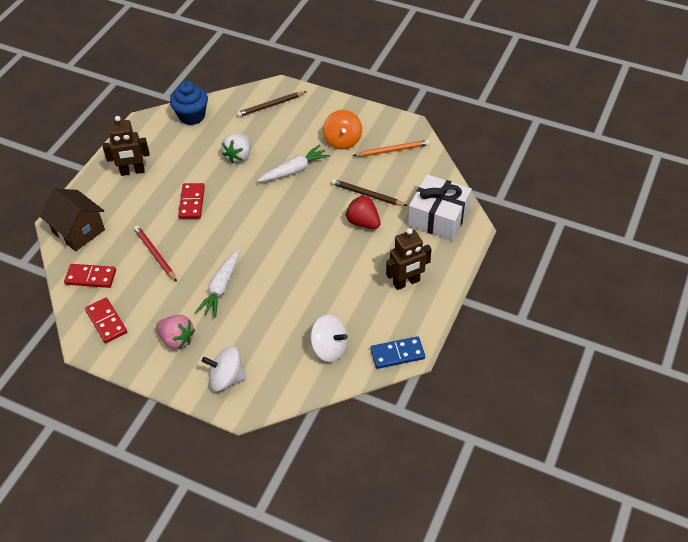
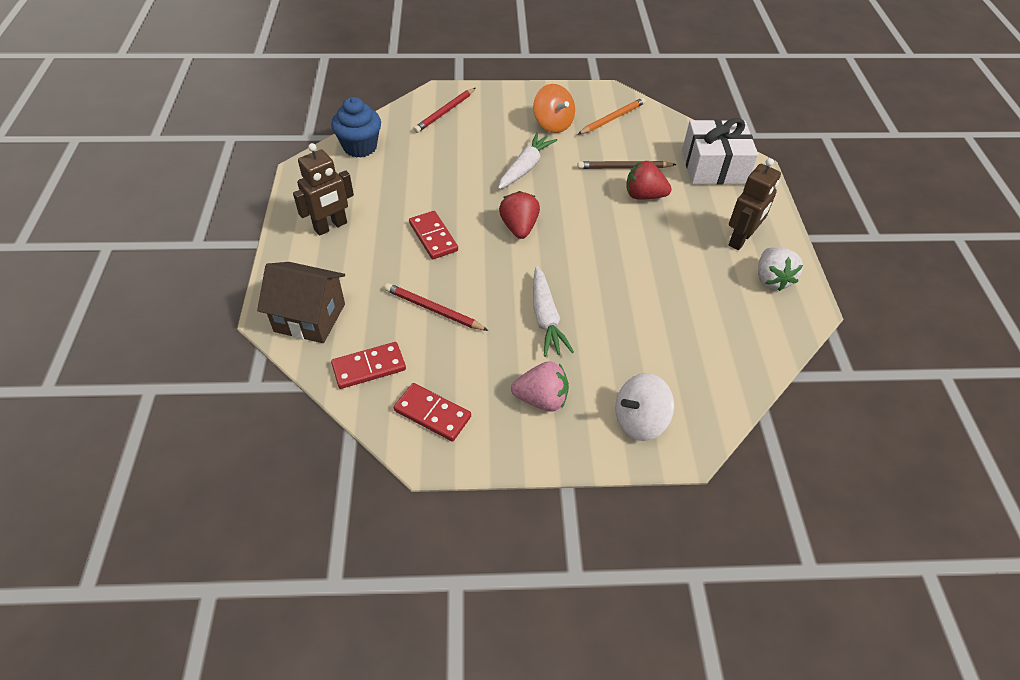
camera: 30 degrees left, 0 degrees up
white strawberry [221,134,251,163] -> white strawberry moved to [758,247,803,291]
brown pencil [237,92,306,117] -> red pencil [413,88,475,133]
white spinning top [310,315,348,362] -> none
blue domino [371,336,425,369] -> none
none -> red strawberry [499,191,540,239]

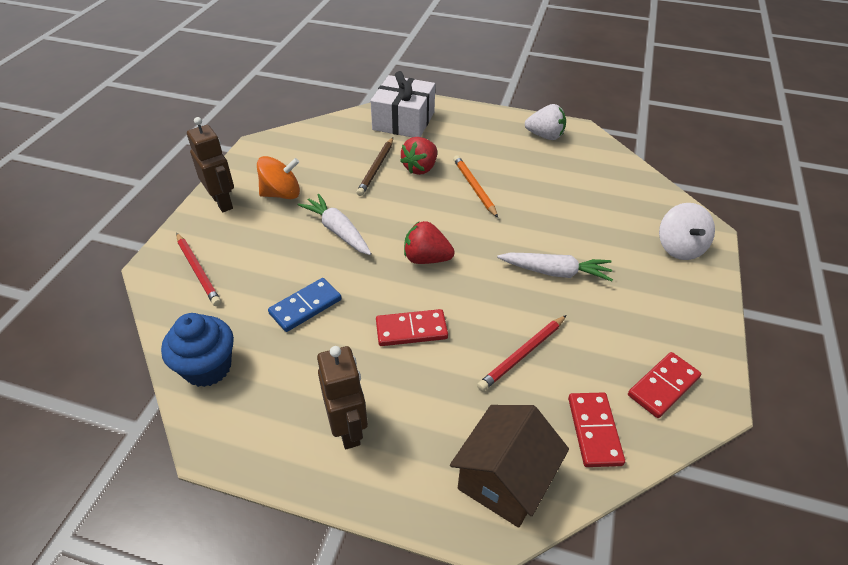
camera: 70 degrees left, 5 degrees down
pink strawberry [511,361,569,412] -> none
orange pencil [578,97,646,134] -> orange pencil moved to [453,155,498,218]
brown robot [729,158,781,250] -> brown robot moved to [187,117,234,212]
none -> blue domino [268,278,341,332]

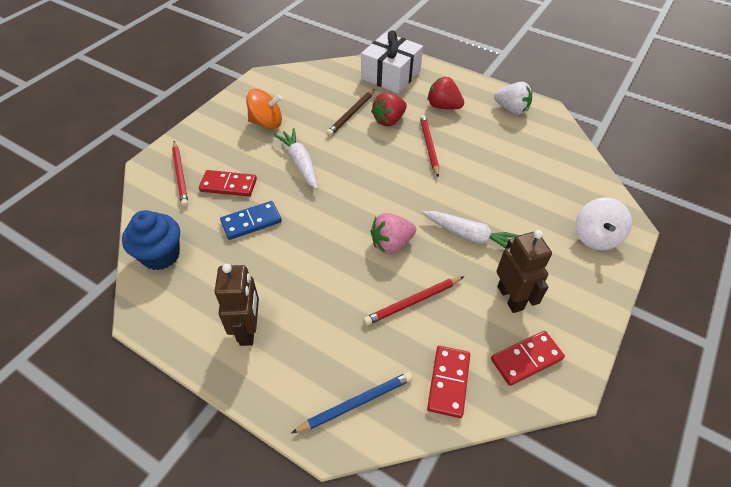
camera: 15 degrees right, 5 degrees up
brown robot [187,117,234,212] -> brown robot moved to [496,230,552,313]
red domino [376,309,448,346] -> red domino moved to [199,170,257,197]
red strawberry [404,221,455,264] -> red strawberry moved to [427,77,464,109]
brown house [450,405,569,528] -> blue pencil [292,372,413,433]
orange pencil [453,155,498,218] -> red pencil [420,115,439,177]
none -> pink strawberry [370,213,416,254]

